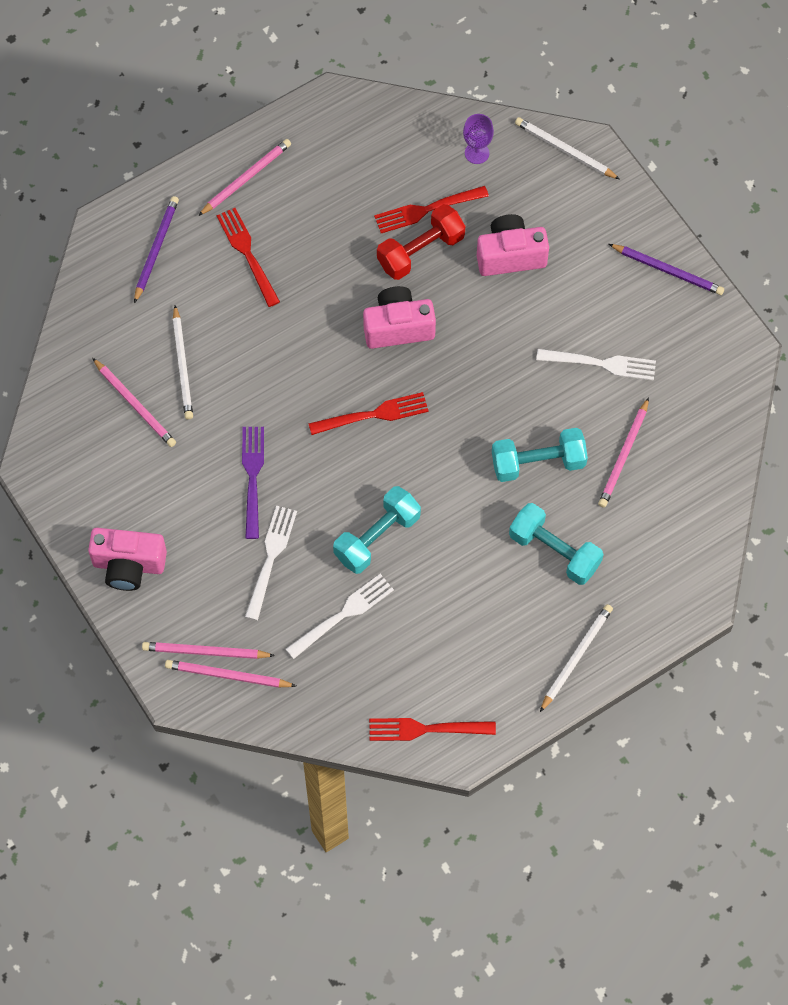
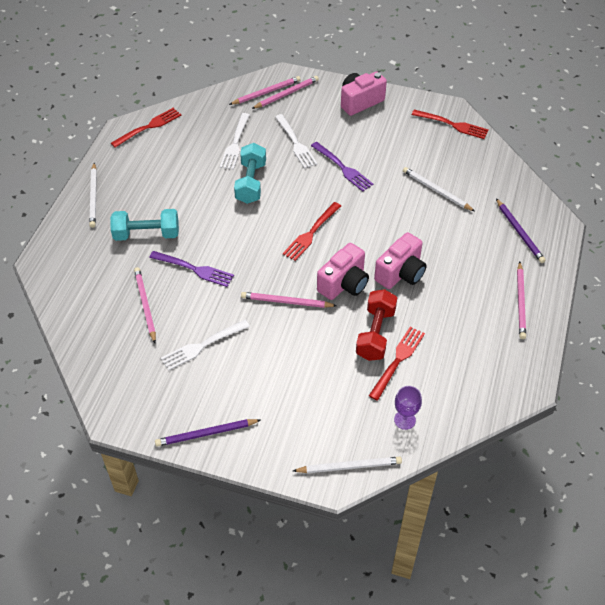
camera: 140 degrees right, 15 degrees down
pink pencil [92,358,176,447] -> pink pencil moved to [241,292,337,308]
red fork [216,208,280,307] -> red fork moved to [412,110,489,139]
pink camera [477,214,549,276] -> pink camera moved to [374,232,427,289]
turquoise dumbbell [492,428,588,482] -> purple fork [149,251,234,287]

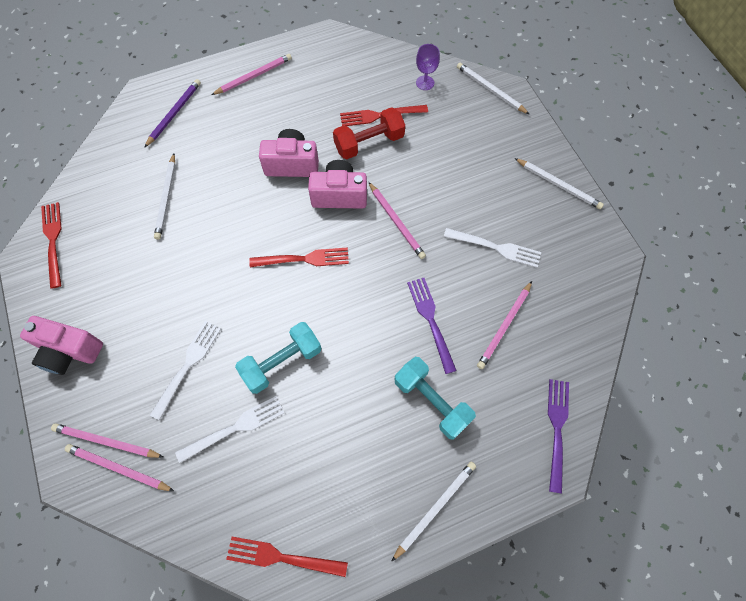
camera: 130 degrees left, 15 degrees up
purple pencil [155,419,260,447] -> white pencil [515,158,604,209]
purple fork [311,142,373,191] -> purple fork moved to [548,379,569,494]

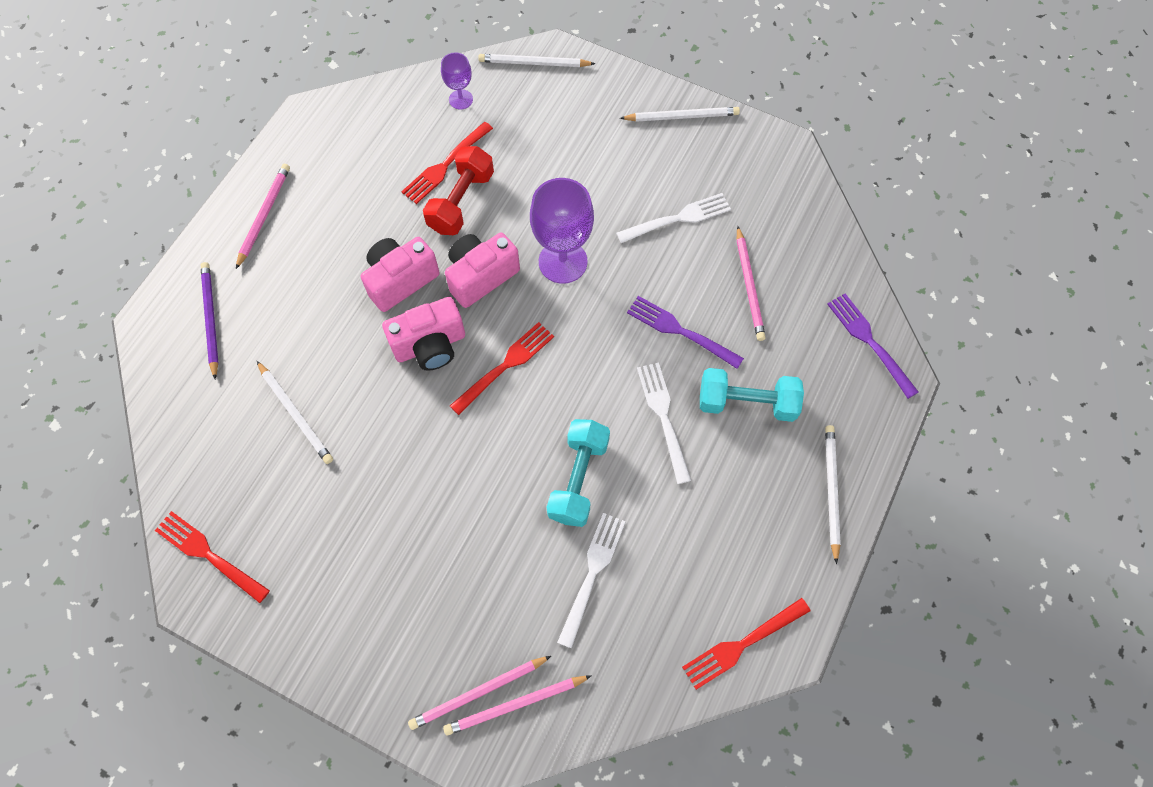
camera: 40 degrees left, 0 degrees up
pink camera [20,316,103,375] -> pink camera moved to [382,297,465,371]
white fork [150,321,221,420] -> white fork moved to [637,362,691,484]
pink pencil [369,182,426,259] -> purple goblet [530,178,594,284]

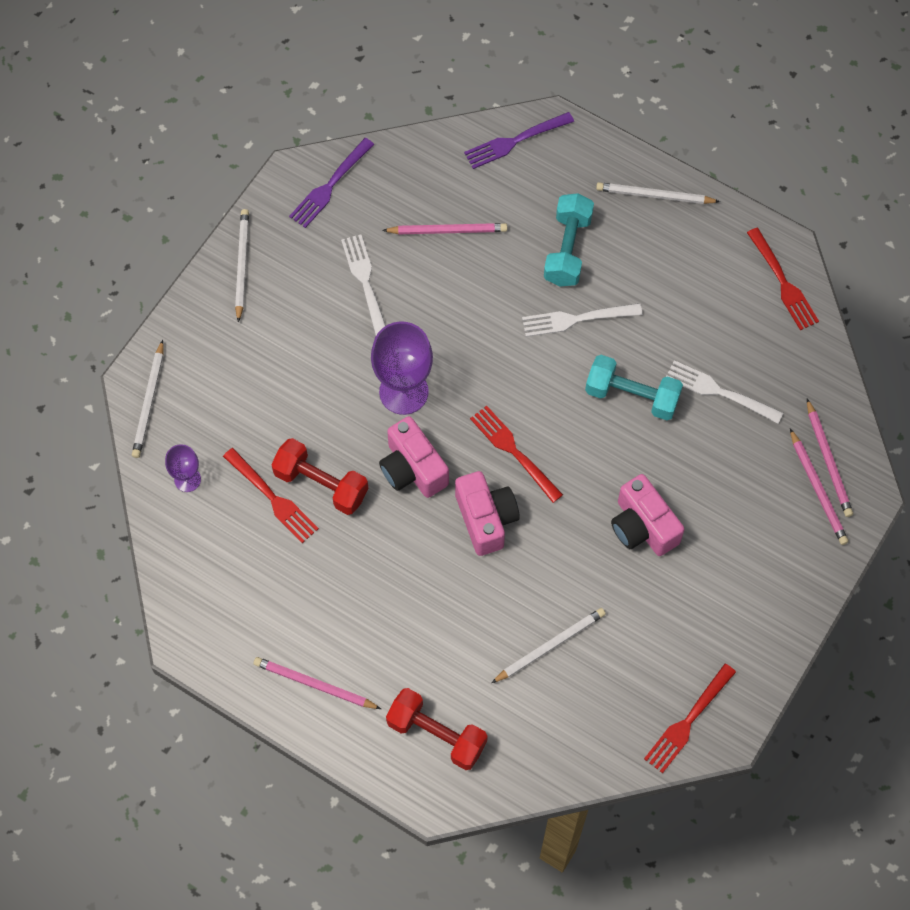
camera: 85 degrees left, 0 degrees up
purple pencil [201,262,219,379] -> red dumbbell [386,688,488,770]
pink camera [361,237,440,312] -> pink camera moved to [611,474,685,556]
purple fork [627,296,744,369] -> purple fork moved to [289,138,374,228]

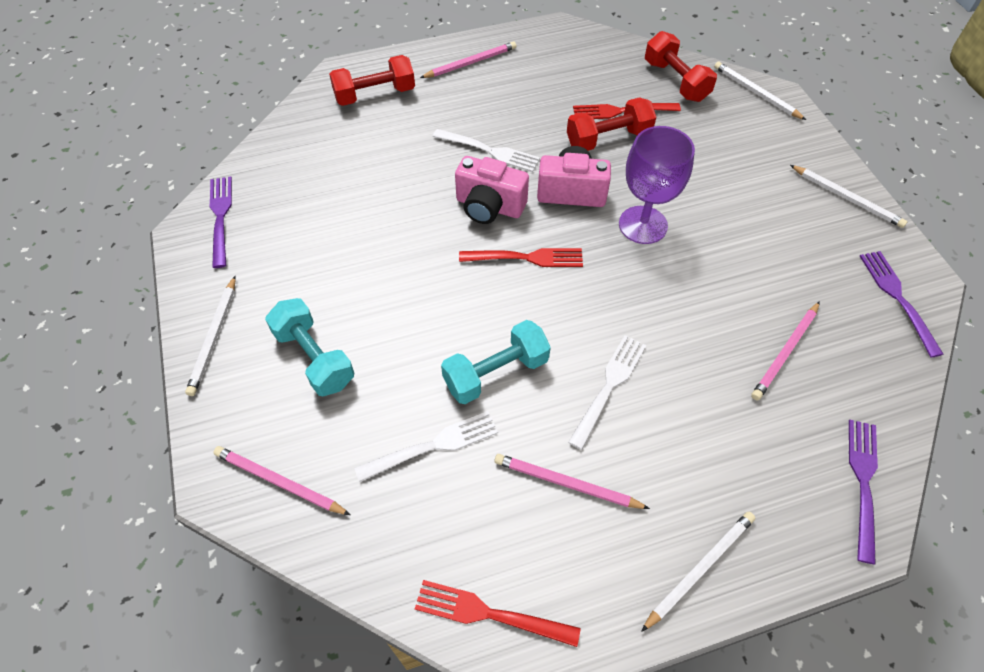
camera: 130 degrees right, 10 degrees down
purple goblet [165,444,201,492] -> red dumbbell [645,31,717,102]
white fork [341,234,386,335] -> white fork moved to [433,129,540,172]
white pencil [491,608,606,683] -> white pencil moved to [185,276,236,396]
turquoise dumbbell [544,193,594,286] -> turquoise dumbbell moved to [265,298,354,396]
pink camera [611,474,685,556] -> none
red fork [644,664,736,773] -> purple fork [210,177,232,268]
pink pencil [790,429,849,545] -> pink pencil moved to [494,454,650,509]

